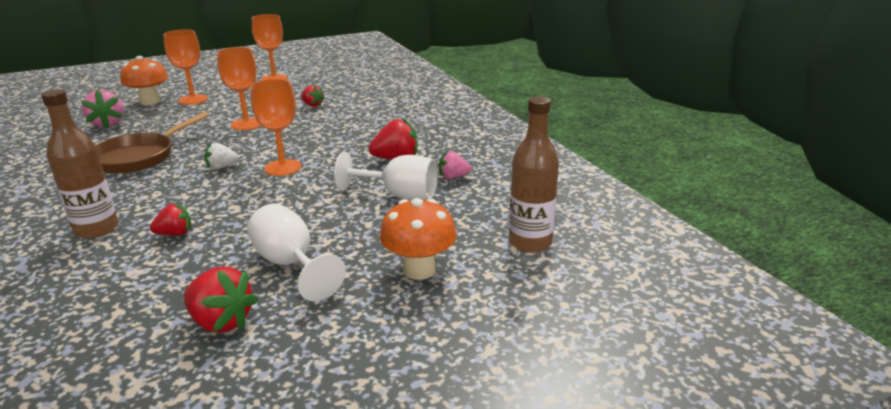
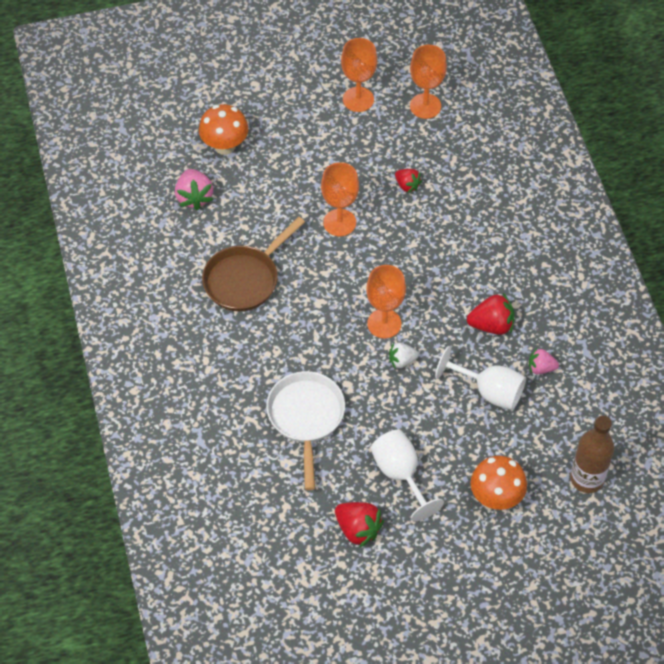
camera: 10 degrees right, 30 degrees up
brown bottle [41,89,119,239] -> none
red strawberry [150,203,192,236] -> white pan [266,371,345,490]
orange goblet [163,29,208,105] -> orange goblet moved to [410,45,447,119]
white strawberry [205,142,239,170] -> white strawberry moved to [389,342,419,368]

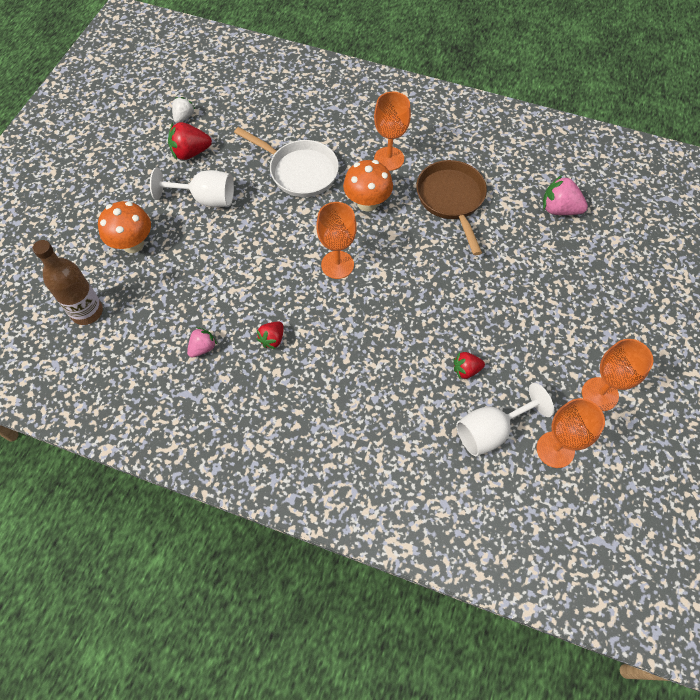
camera: 125 degrees right, 5 degrees up
orange mushroom [199,104,248,155] -> orange mushroom moved to [343,160,393,212]
orange goblet [321,162,359,236] -> orange goblet moved to [374,92,411,171]
white strawberry [389,342,419,368] -> white strawberry moved to [172,97,195,123]
white goblet [435,346,526,410] -> white goblet moved to [456,383,554,456]
red strawberry [467,293,514,335] -> red strawberry [256,322,284,349], size x0.63

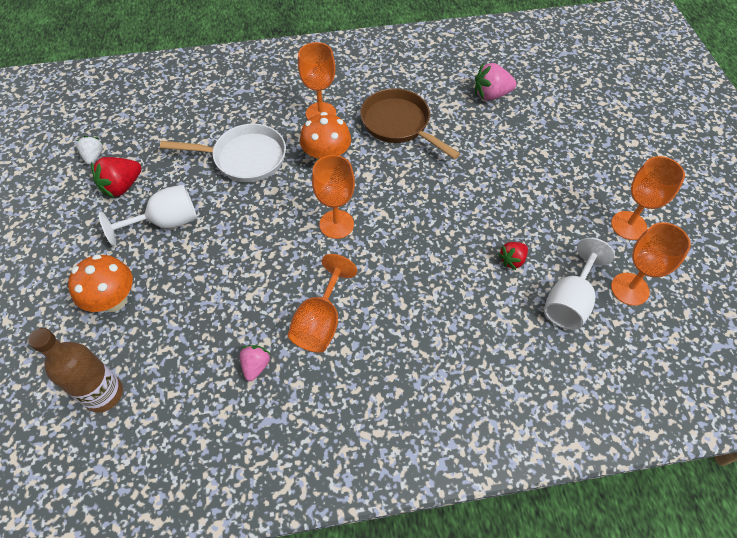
camera: 30 degrees left, 5 degrees down
red strawberry [256,322,284,349] -> orange goblet [288,254,357,353]

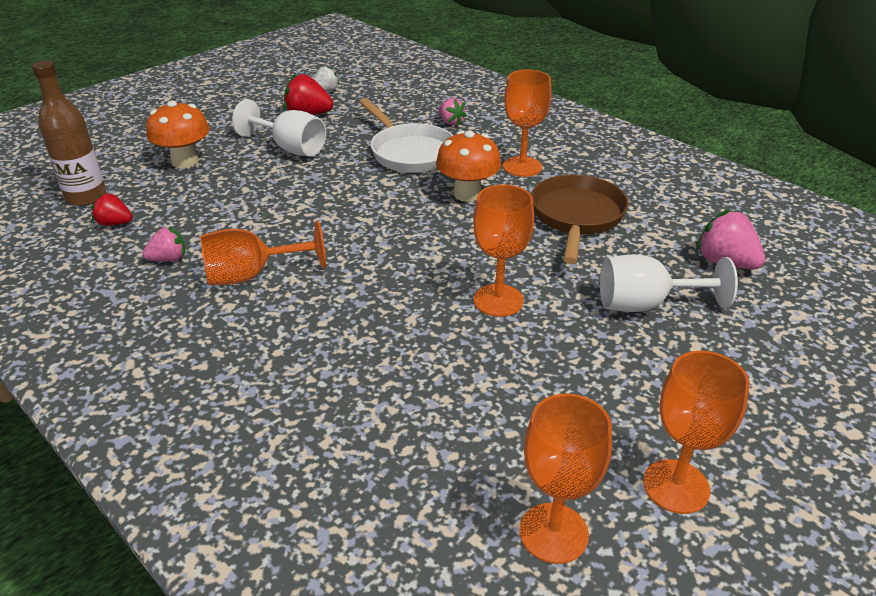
camera: 55 degrees right, 20 degrees down
orange goblet [312,155,355,239] -> orange goblet moved to [473,184,534,317]
red strawberry [498,242,528,270] -> red strawberry moved to [91,193,133,226]
white goblet [544,238,615,330] -> white goblet moved to [600,254,738,312]
none -> pink strawberry [439,98,467,126]

